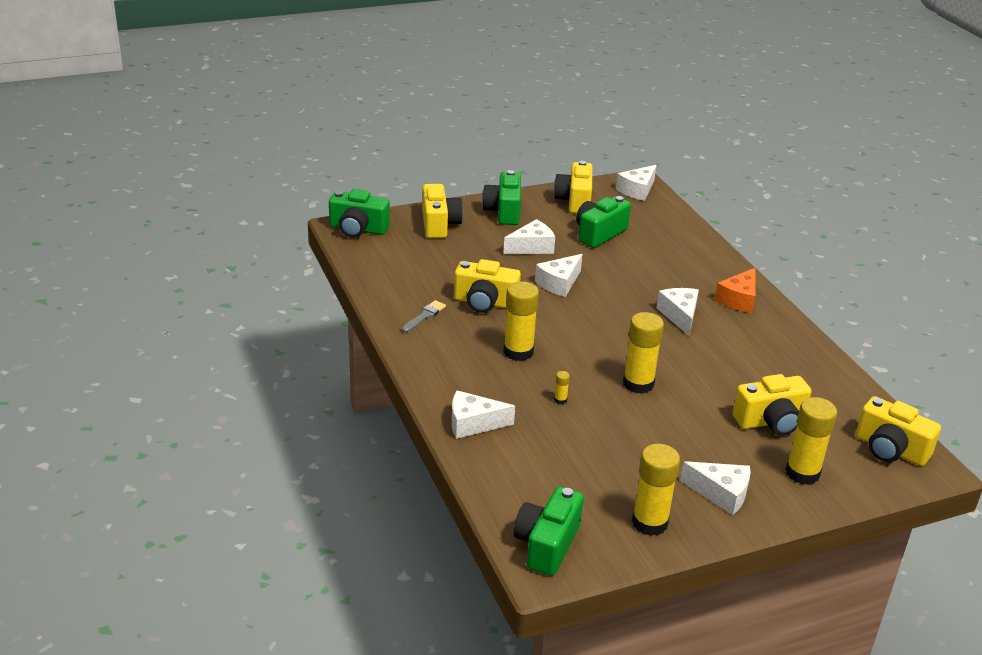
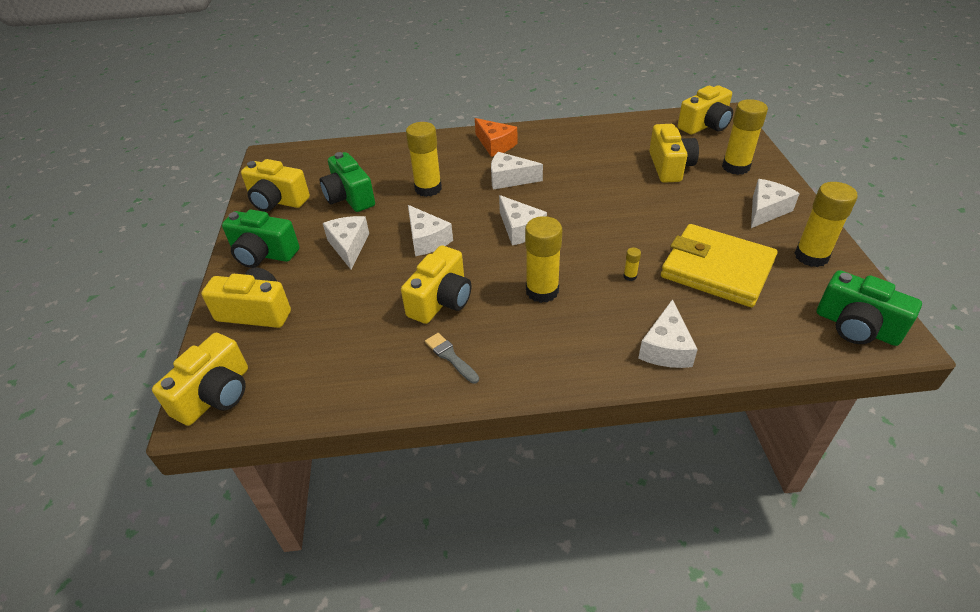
camera: 70 degrees left, 10 degrees up
green camera [329,189,390,238] -> yellow camera [152,333,248,426]
white cheese [616,165,656,201] -> white cheese moved to [499,195,547,246]
yellow glue stick [623,312,664,394] -> yellow glue stick moved to [406,122,442,197]
none -> yellow wallet [661,224,777,307]

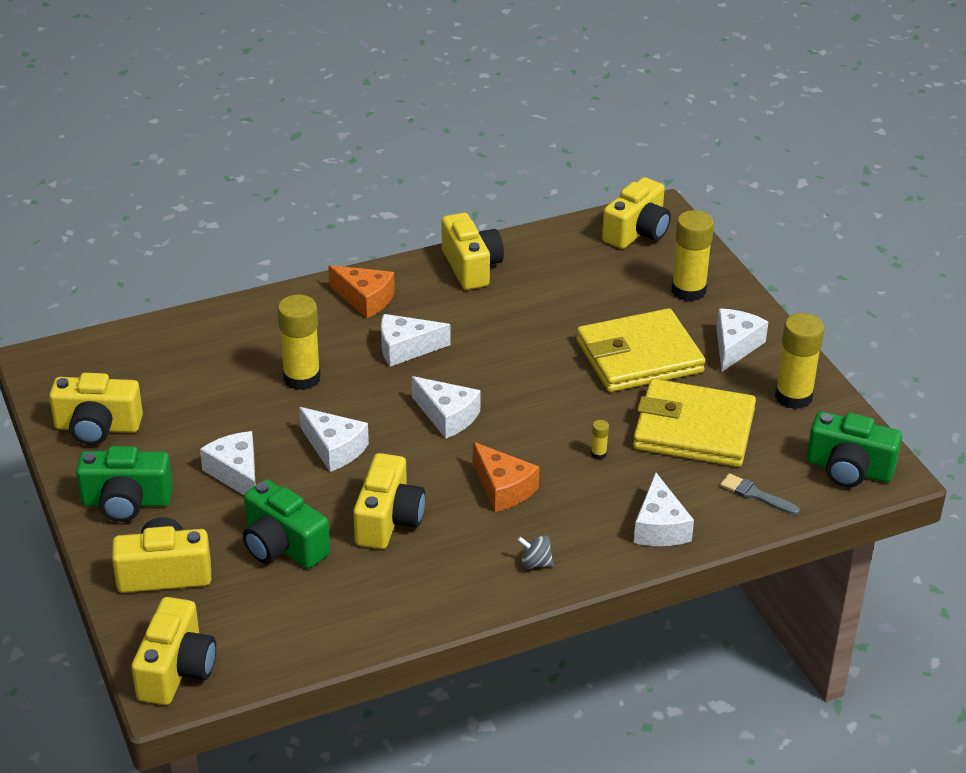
camera: 20 degrees left, 5 degrees down
green camera [320,152,375,212] -> green camera moved to [243,479,330,569]
grey brush [425,333,479,384] -> grey brush moved to [720,473,800,515]
yellow glue stick [525,216,562,303] -> orange cheese [473,442,540,512]
yellow camera [649,124,699,183] -> yellow camera moved to [442,213,504,290]
none -> grey spinning top [518,535,553,568]
none -> yellow wallet [576,308,705,392]

